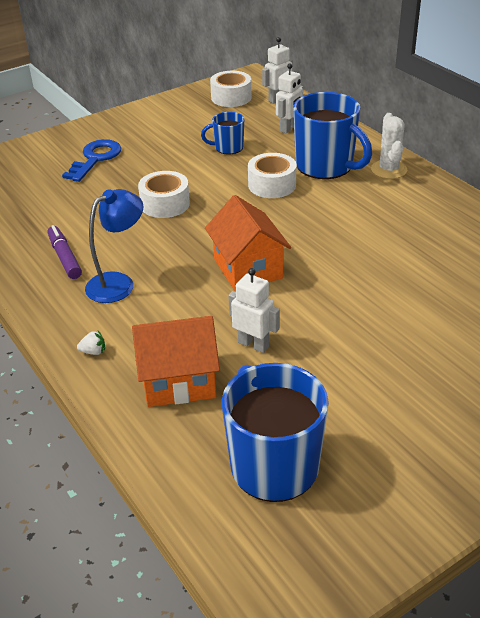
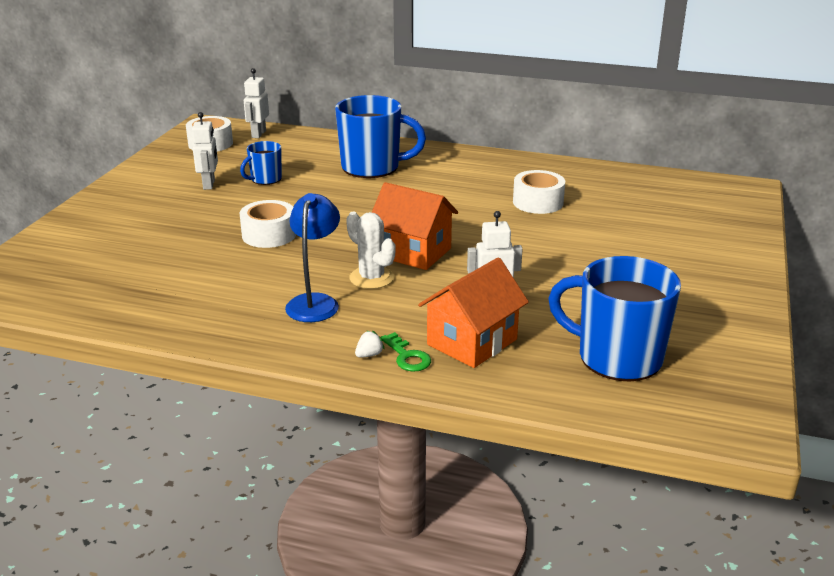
camera: 40 degrees left, 10 degrees down
purple marker [48,225,82,279] -> none
blue key [62,139,121,182] -> none
white tape [248,153,297,198] -> white tape moved to [513,170,565,214]
white robot [276,64,303,133] -> white robot moved to [192,112,218,190]
white cactus [371,113,407,179] -> white cactus moved to [346,212,396,289]
none -> green key [380,332,431,372]

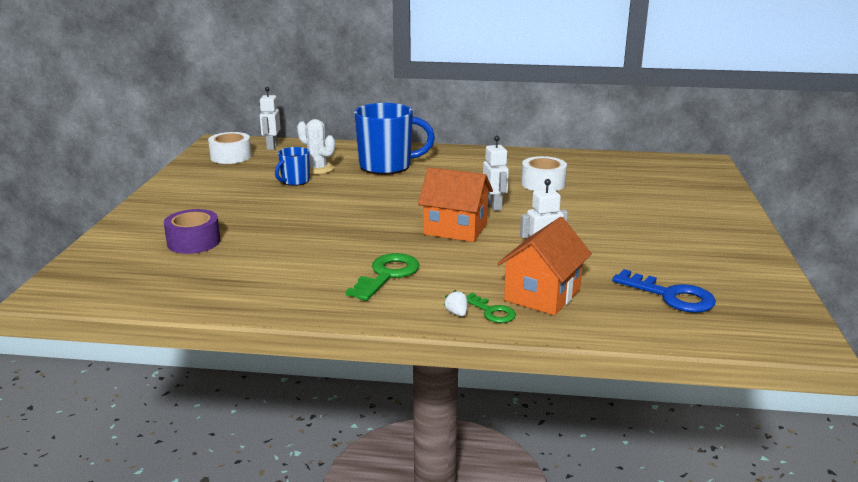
camera: 10 degrees left, 5 degrees down
white robot [192,112,218,190] -> white robot moved to [483,136,509,211]
white tape [240,200,296,248] -> none
blue lamp [285,193,340,322] -> green key [346,253,419,301]
white cactus [346,212,396,289] -> white cactus moved to [297,119,335,174]
white strawberry [355,331,385,358] -> white strawberry turned 60 degrees counterclockwise [444,290,467,316]
blue mug [548,256,681,382] -> blue key [612,269,716,313]
none -> purple tape [164,209,221,254]

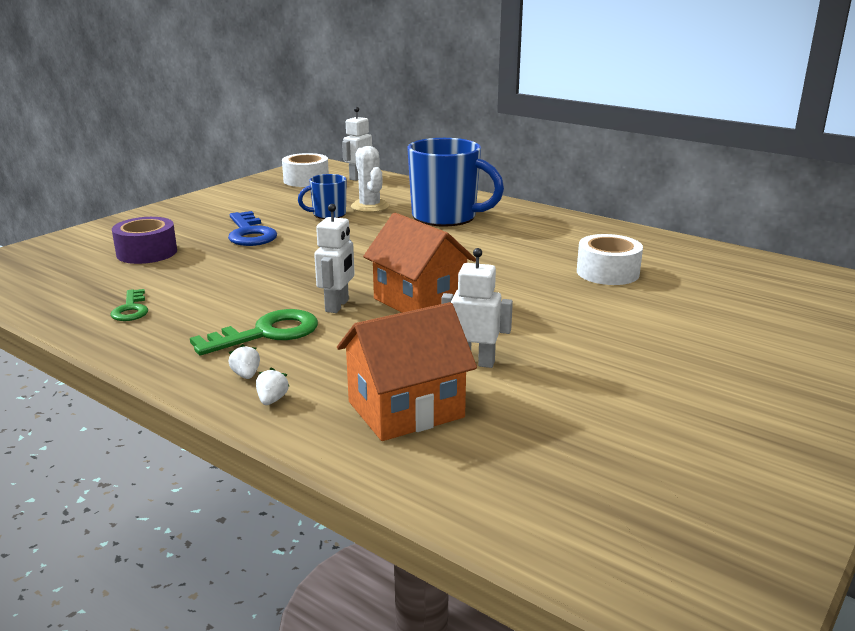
camera: 30 degrees right, 0 degrees up
green key [466,293,516,323] -> green key moved to [110,289,148,321]
white robot [483,136,509,211] -> white robot moved to [314,204,355,313]
blue key [612,269,716,313] -> blue key moved to [228,211,277,246]
none -> white strawberry [228,344,260,379]

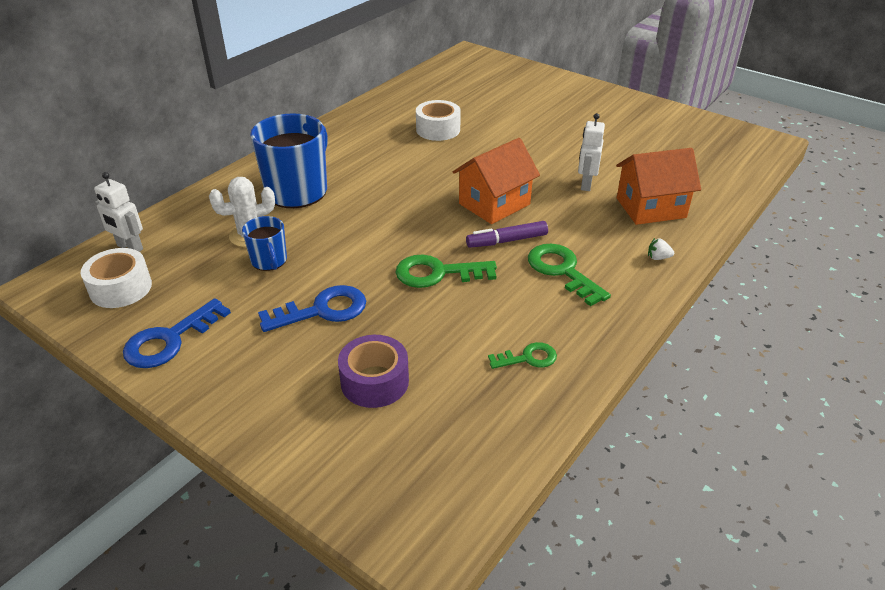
camera: 90 degrees left, 15 degrees up
white strawberry [228,344,260,379] -> none
white robot [314,204,355,313] -> purple marker [466,221,548,248]
orange house [337,302,477,441] -> orange house turned 75 degrees counterclockwise [616,148,701,225]
none -> blue key [123,298,231,368]
none -> green key [396,254,497,288]

